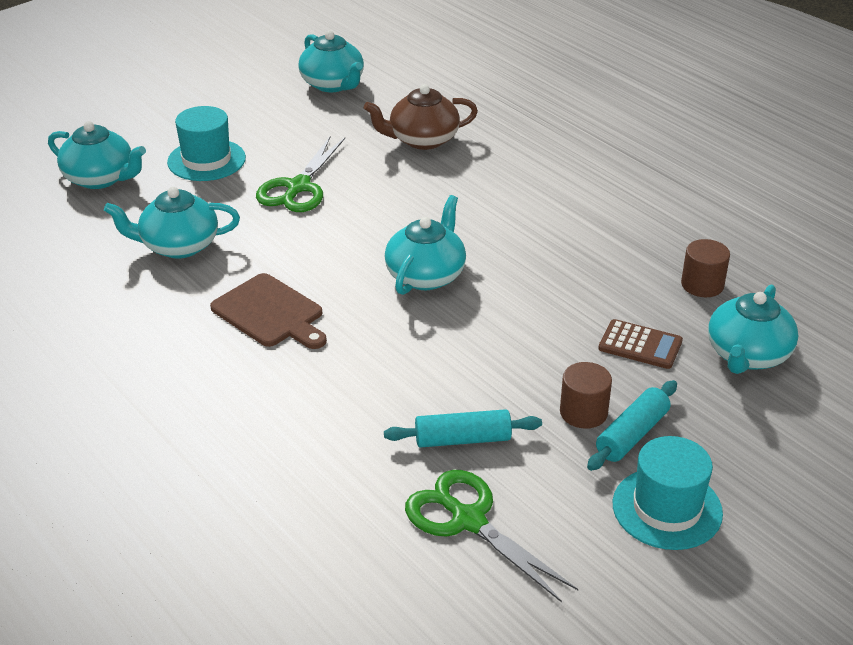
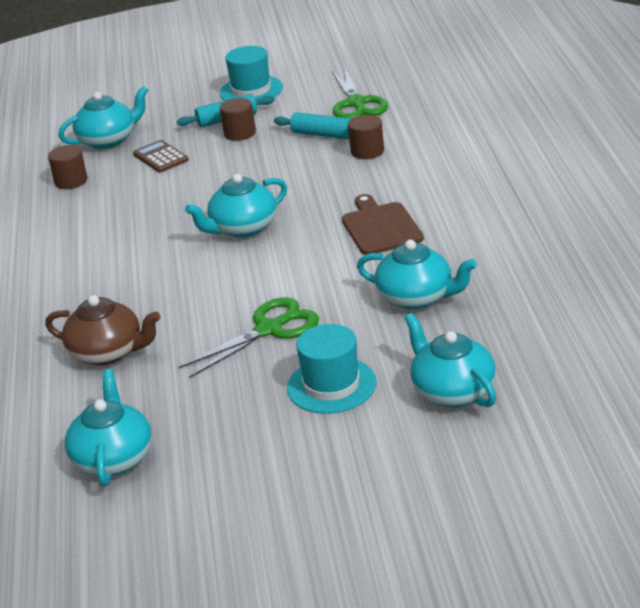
camera: 145 degrees left, 5 degrees down
none -> brown cylinder [348,115,384,159]

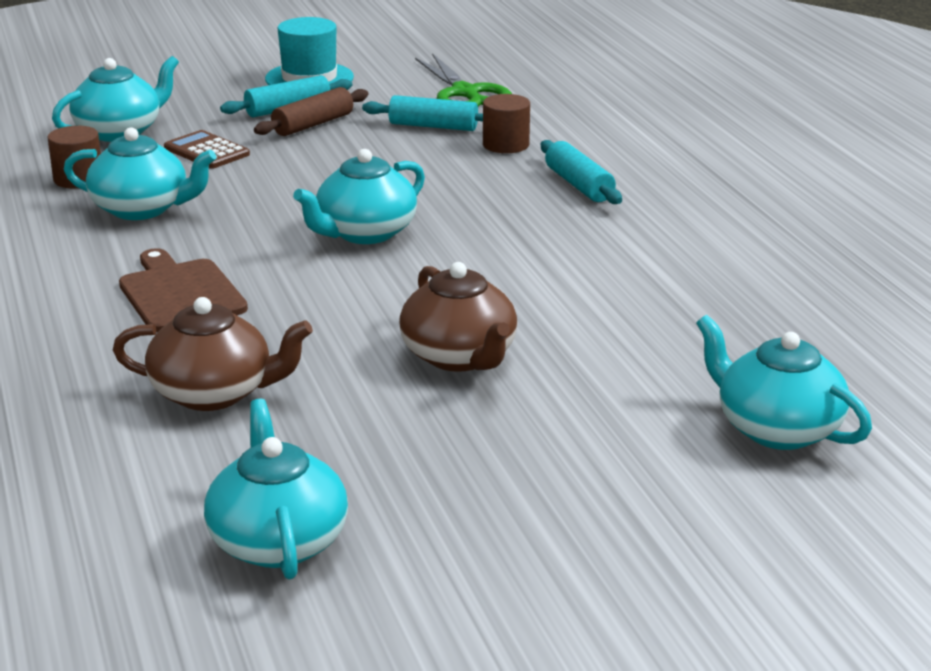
camera: 15 degrees left, 5 degrees down
green scissors [178,297,319,378] -> brown teapot [399,262,517,372]
brown cylinder [220,98,256,141] -> brown rolling pin [254,87,368,136]
turquoise hat [287,324,377,414] -> none
brown cutting board [342,194,424,255] -> brown cutting board moved to [119,248,248,332]
turquoise teapot [357,240,477,310] -> turquoise teapot moved to [64,127,216,220]
none -> turquoise rolling pin [541,140,622,204]

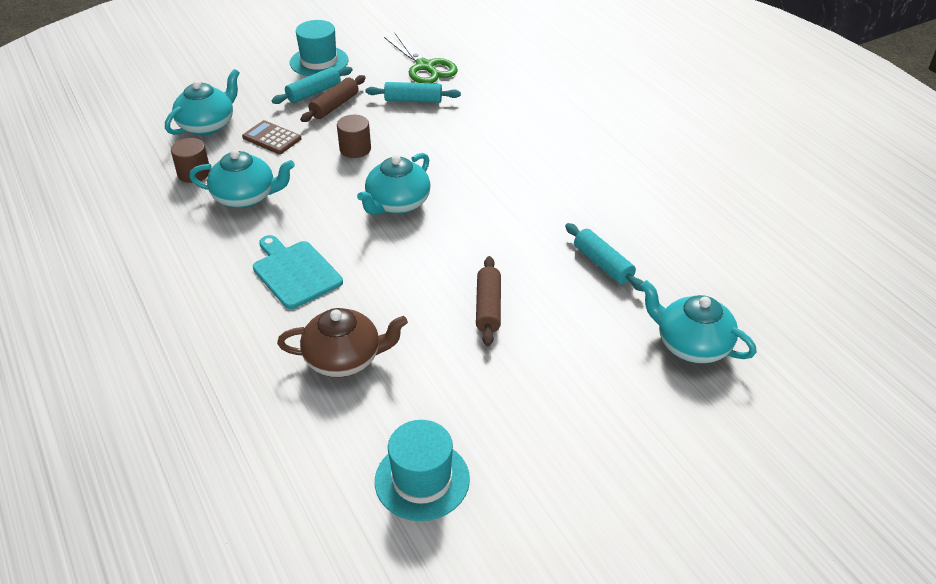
camera: 10 degrees left, 15 degrees up
brown cutting board [119,248,248,332] -> turquoise cutting board [253,235,343,309]
turquoise teapot [204,398,348,579] -> turquoise hat [375,420,470,521]
brown teapot [399,262,517,372] -> brown rolling pin [476,256,501,346]
brown cylinder [483,94,530,153] -> brown cylinder moved to [337,115,371,158]
turquoise rolling pin [541,140,622,204] -> turquoise rolling pin moved to [565,223,644,292]

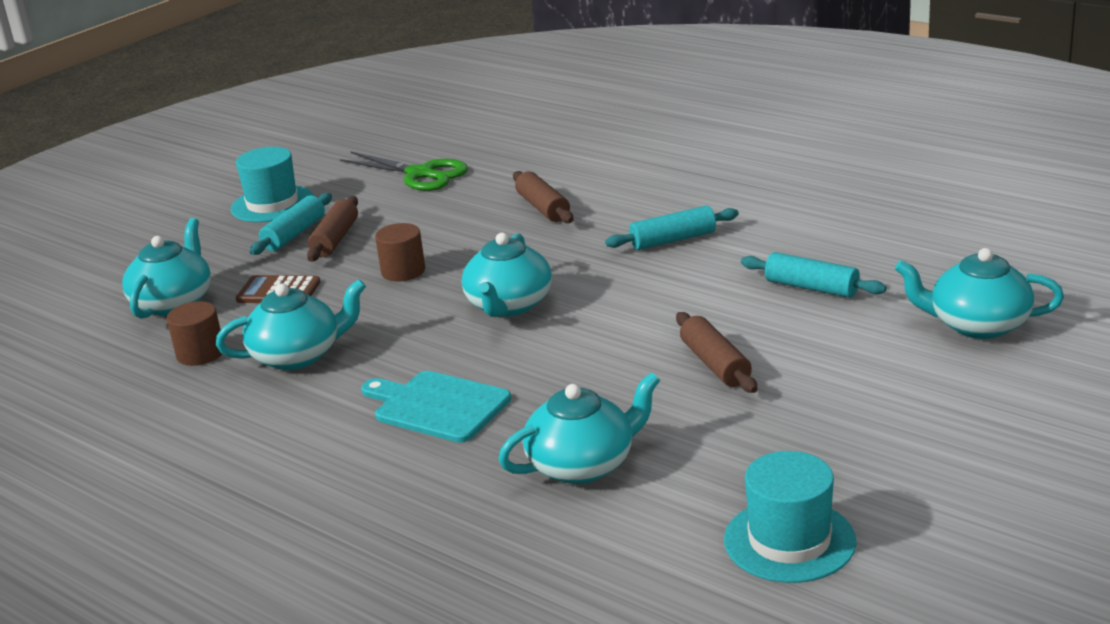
camera: 20 degrees left, 15 degrees down
brown teapot [277,308,408,377] -> turquoise teapot [498,372,660,484]
turquoise rolling pin [366,82,461,103] -> turquoise rolling pin moved to [605,206,739,250]
none -> brown rolling pin [513,171,573,223]

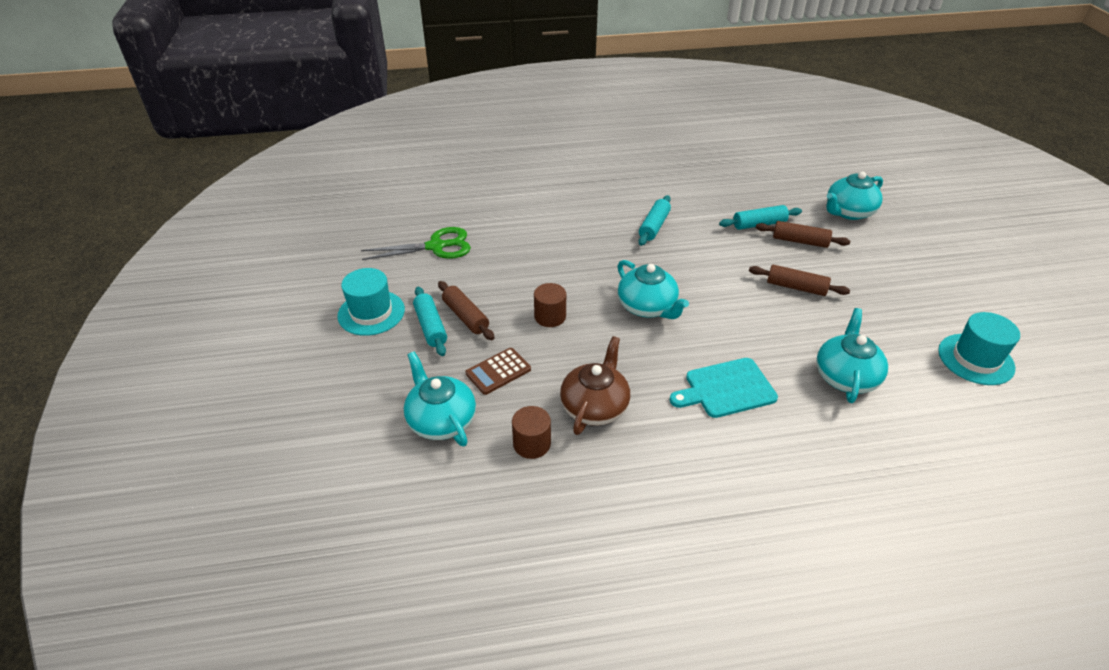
camera: 50 degrees left, 15 degrees up
turquoise teapot [216,279,366,370] -> brown teapot [560,336,630,435]
brown rolling pin [513,171,573,223] -> brown rolling pin moved to [756,221,850,248]

